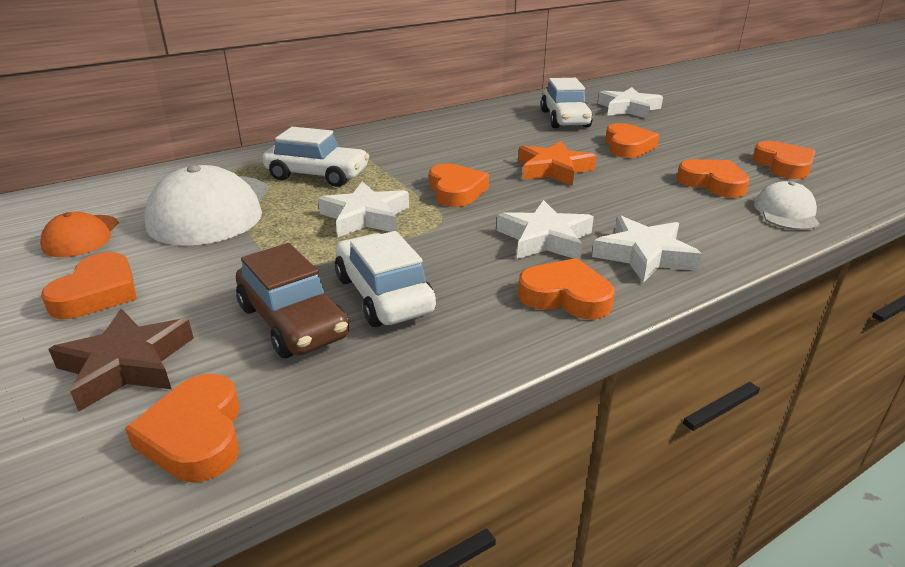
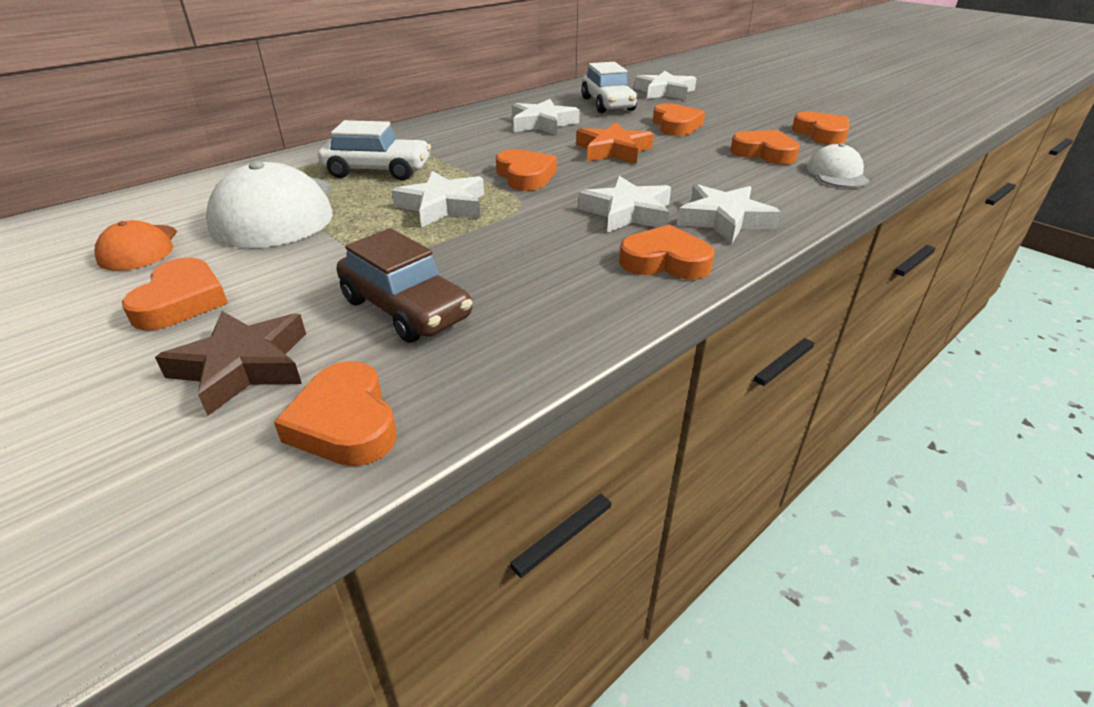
camera: 10 degrees left, 5 degrees up
white car [335,231,436,327] -> none
none -> white star [512,99,580,135]

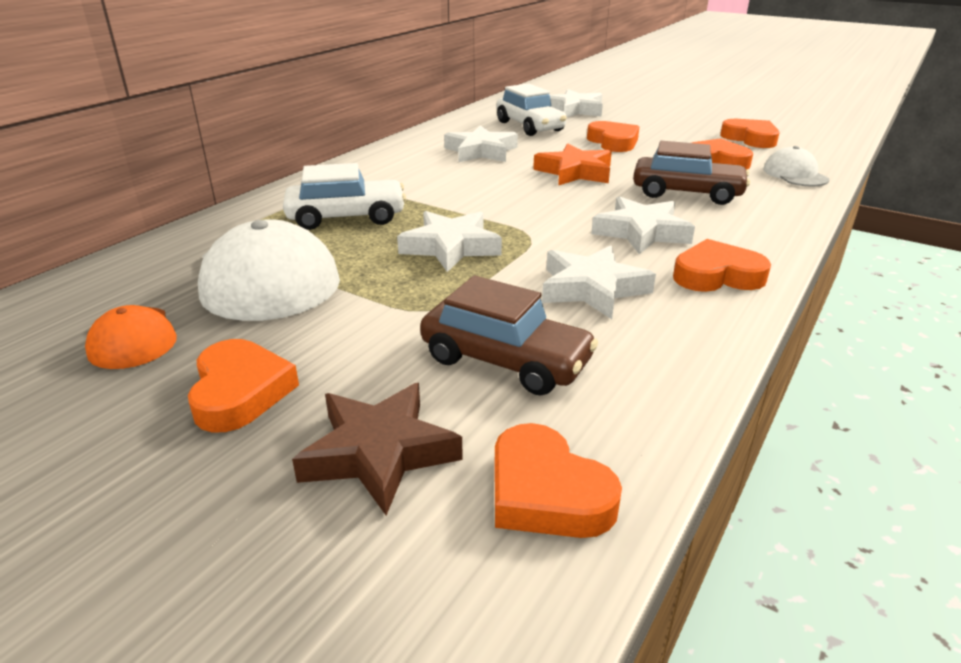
camera: 15 degrees left, 5 degrees down
orange heart [496,149,557,191] -> none
white star [677,184,781,244] -> white star moved to [542,245,656,319]
none -> brown car [633,141,750,205]

